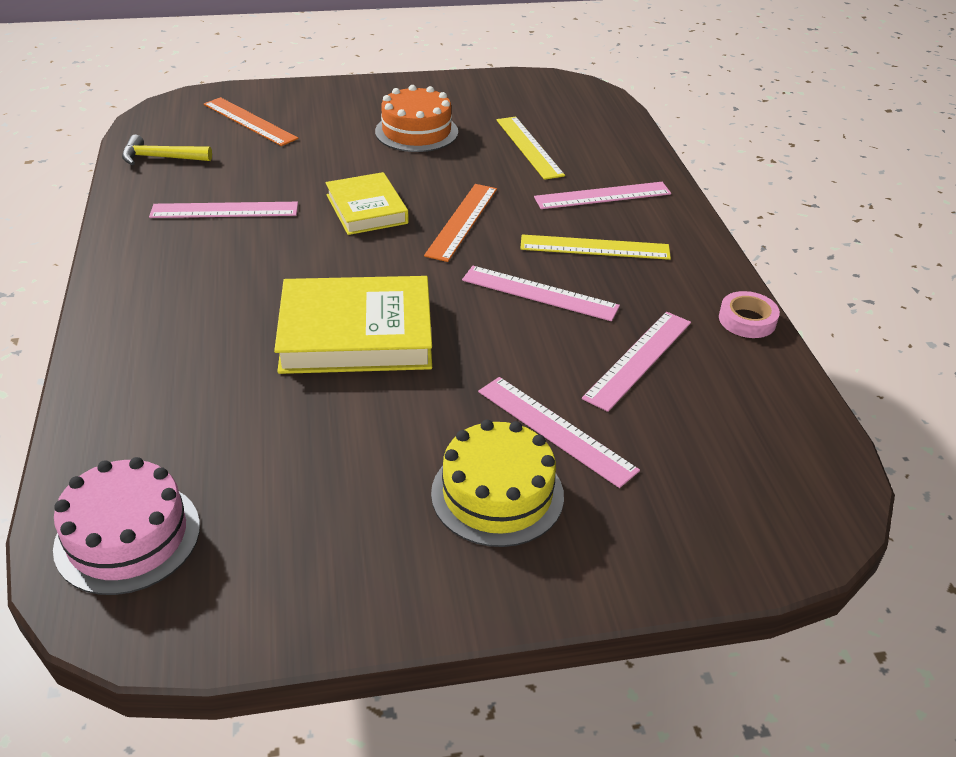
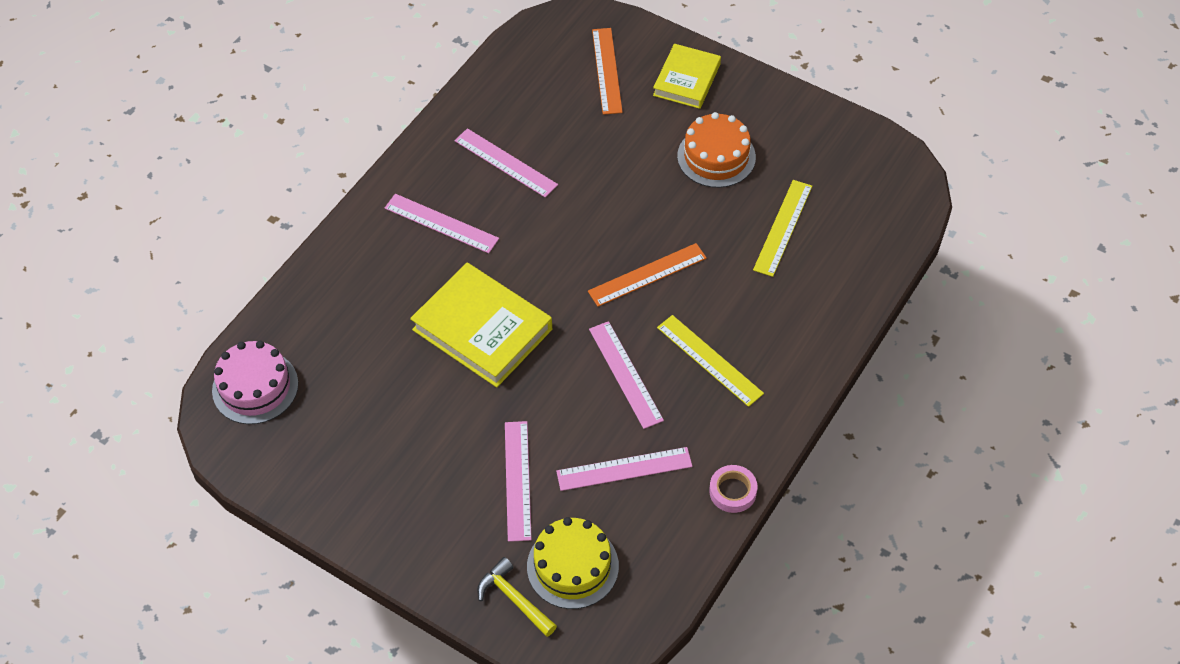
camera: 45 degrees right, 15 degrees up
yellow hammer [122,135,212,165] -> yellow hammer moved to [477,557,557,637]
yellow book [325,172,409,235] -> yellow book moved to [653,44,721,109]
yellow cake [431,420,564,547] -> yellow cake moved to [527,517,619,609]
pink ruler [534,182,671,209] -> pink ruler moved to [385,194,499,253]

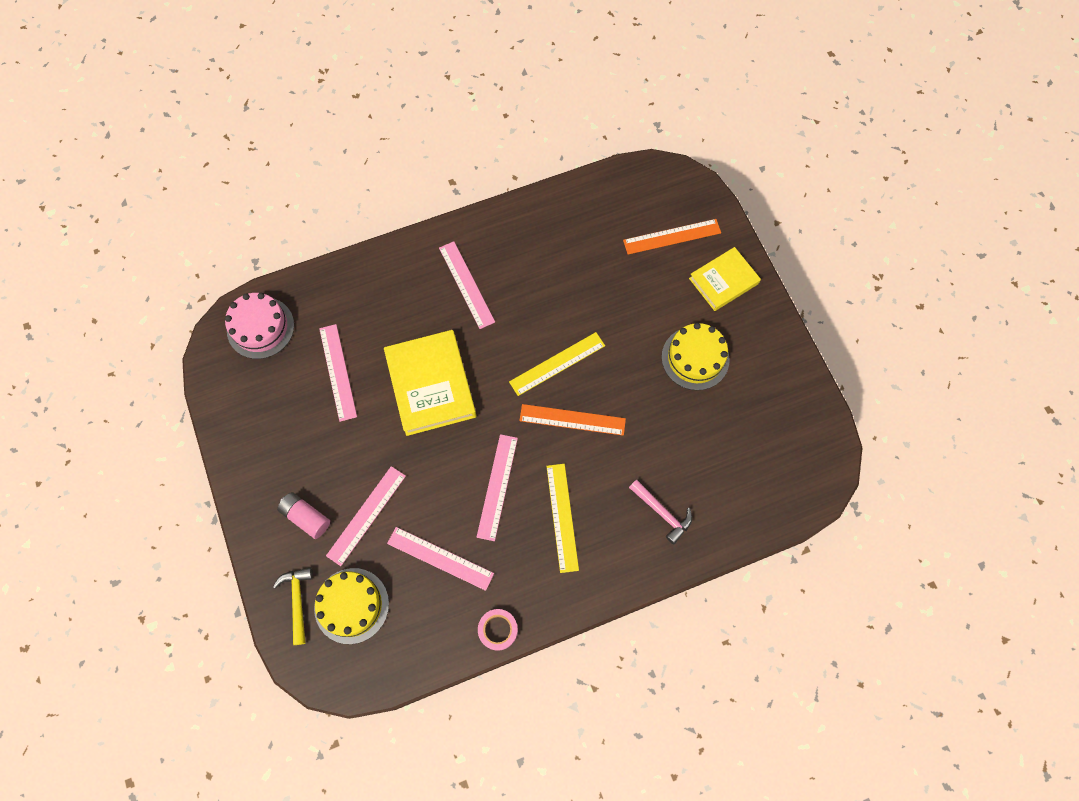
camera: 35 degrees right, 15 degrees up
pink ruler [454,128,558,198] -> pink ruler moved to [319,324,357,422]
orange ruler [592,28,623,115] -> orange ruler turned 45 degrees clockwise [623,219,721,255]
orange cake [677,112,756,188] -> yellow cake [662,323,730,390]
yellow ruler [753,180,812,277] -> yellow ruler moved to [509,332,605,396]
none -> pink battery [277,492,330,539]
none -> pink hammer [629,480,692,544]

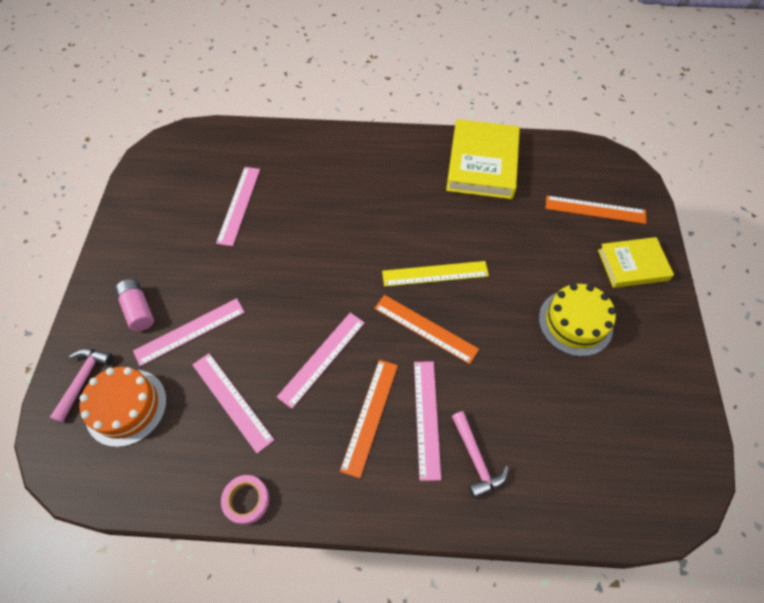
camera: 25 degrees right, 10 degrees down
pink cake [225,293,294,359] -> none
yellow hammer [273,567,313,645] -> pink hammer [50,349,113,422]
yellow cake [314,568,389,644] -> orange cake [79,367,167,447]
yellow book [384,330,476,436] -> yellow book moved to [446,119,520,199]
pink ruler [439,241,495,329] -> pink ruler moved to [414,361,441,481]
yellow ruler [546,464,579,573] -> orange ruler [340,360,398,478]

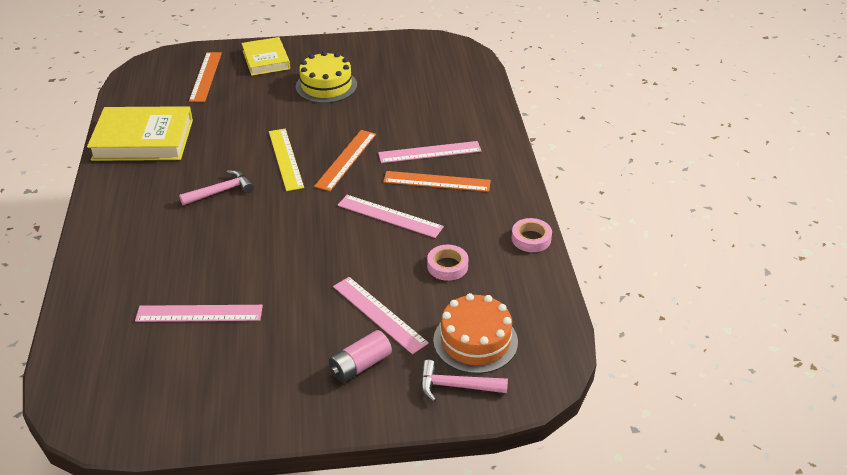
camera: 100 degrees left, 20 degrees down
pink ruler [192,353,274,454] -> pink tape [427,244,468,281]
pink hammer [452,411,509,498] -> pink hammer moved to [179,170,254,205]

